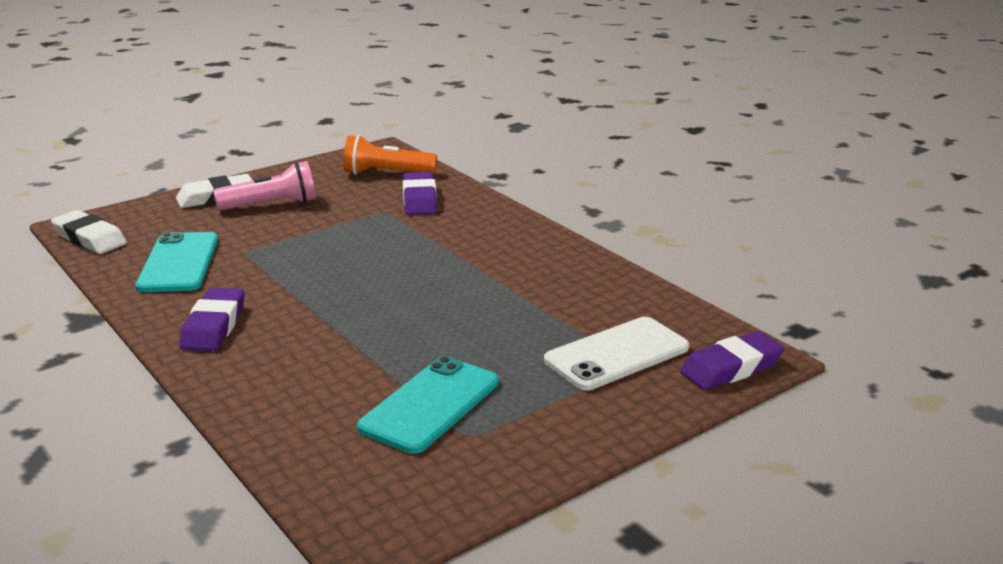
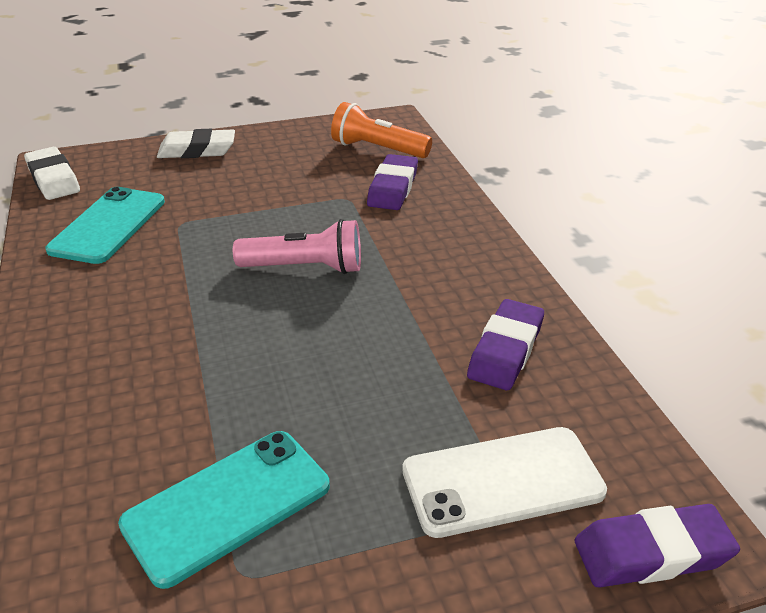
camera: 20 degrees right, 10 degrees up
purple eraser [179,288,244,351] -> purple eraser moved to [467,299,544,390]
pink flashlight [213,161,316,211] -> pink flashlight moved to [233,219,361,274]

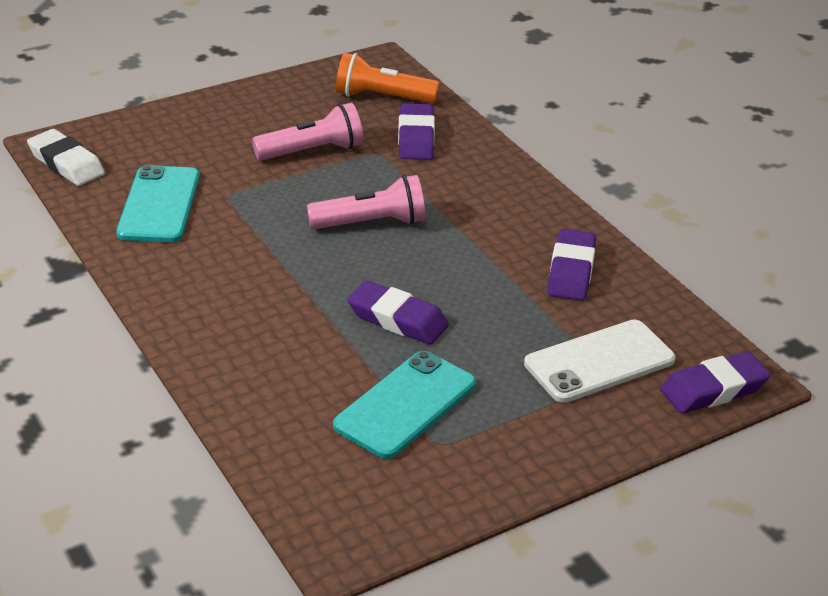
camera: 15 degrees left, 0 degrees up
white eraser [157,129,235,158] -> none
none -> pink flashlight [252,102,363,161]
none -> purple eraser [347,280,449,345]

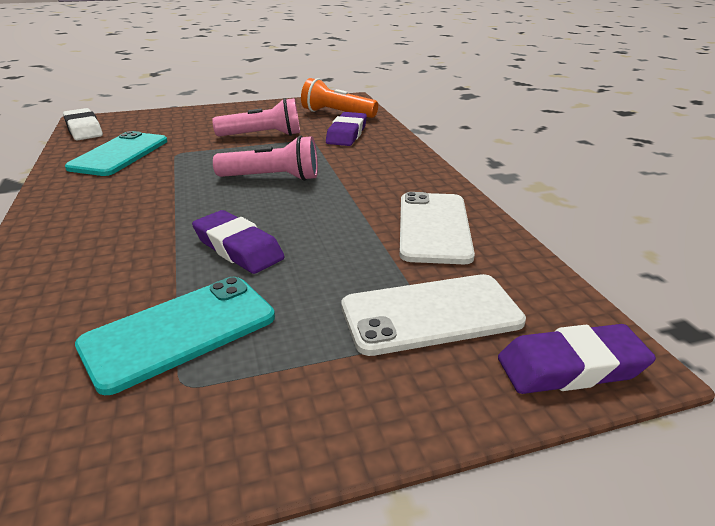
camera: 15 degrees right, 5 degrees down
purple eraser [547,229,596,301] -> white phone [400,192,475,264]

